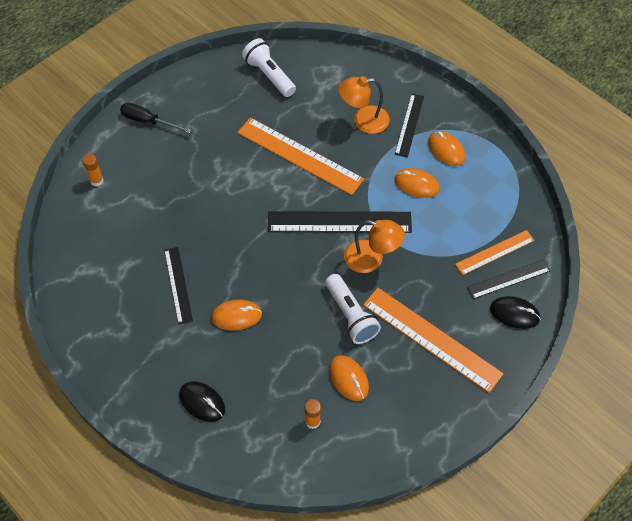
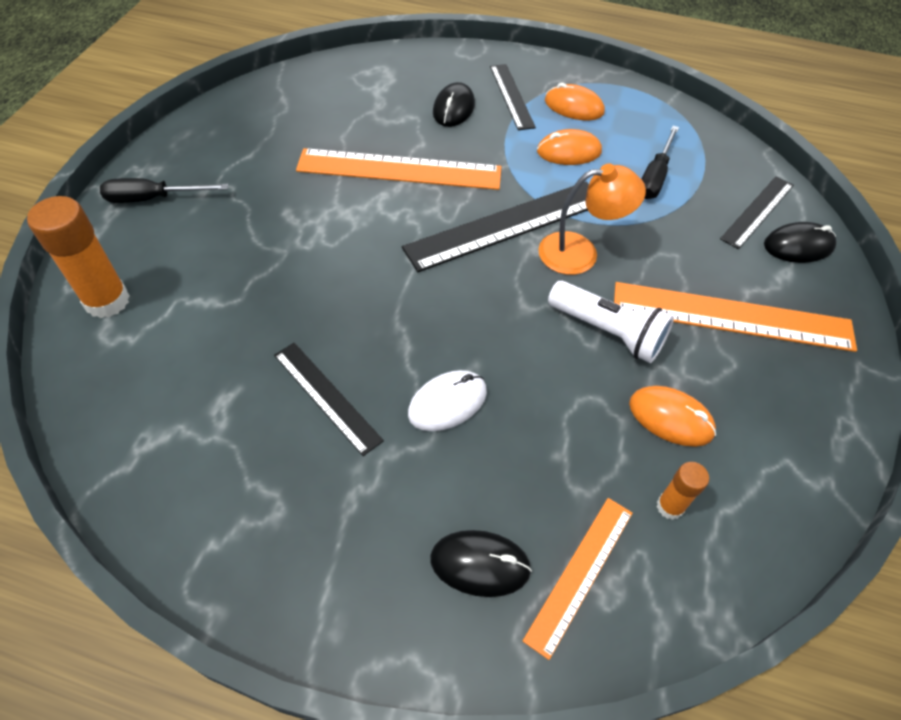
camera: 30 degrees left, 5 degrees down
orange glue stick [82,154,104,186] -> orange glue stick [27,196,130,318], size x1.88
orange mouse [211,300,262,330] -> white mouse [408,370,487,431]
white flashlight [242,38,296,97] -> none
orange lamp [338,76,390,134] -> black mouse [433,82,475,127]
orange ruler [455,230,535,275] -> orange ruler moved to [523,498,633,660]
none -> black screwdriver [642,126,679,199]

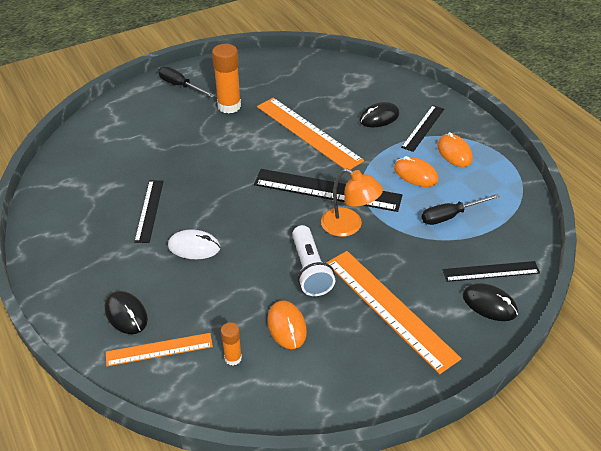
camera: 45 degrees right, 10 degrees down
orange glue stick [27,196,130,318] -> orange glue stick moved to [212,44,241,114]

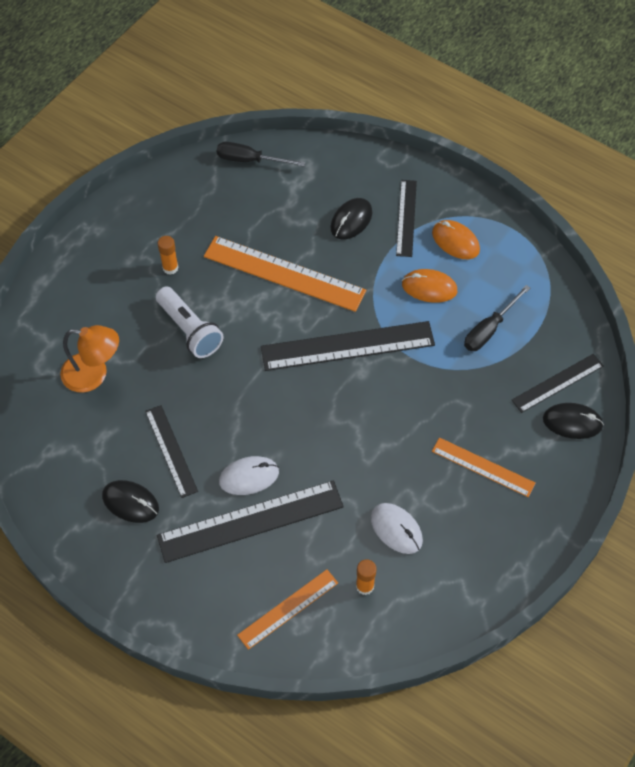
camera: 25 degrees left, 15 degrees up
black mouse [105,291,148,334] -> black mouse moved to [102,480,159,523]
black screwdriver [158,67,215,97] -> black screwdriver moved to [217,142,305,167]
orange glue stick [212,44,241,114] -> orange glue stick [158,236,179,275], size x0.53
orange mouse [267,300,307,349] -> white mouse [371,503,423,554]
white flashlight [292,225,335,296] -> white flashlight moved to [156,286,223,358]
orange lamp [321,169,383,237] -> orange lamp moved to [60,325,119,393]
orange ruler [326,251,462,374] -> orange ruler [432,437,536,497], size x0.58
none -> black ruler [157,480,344,563]

